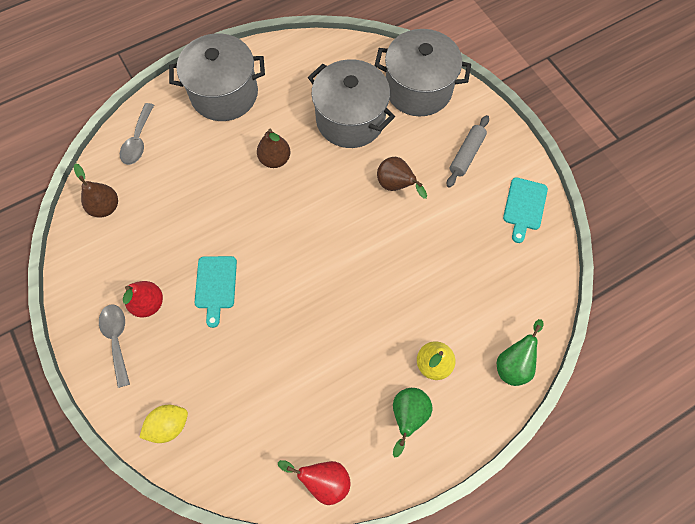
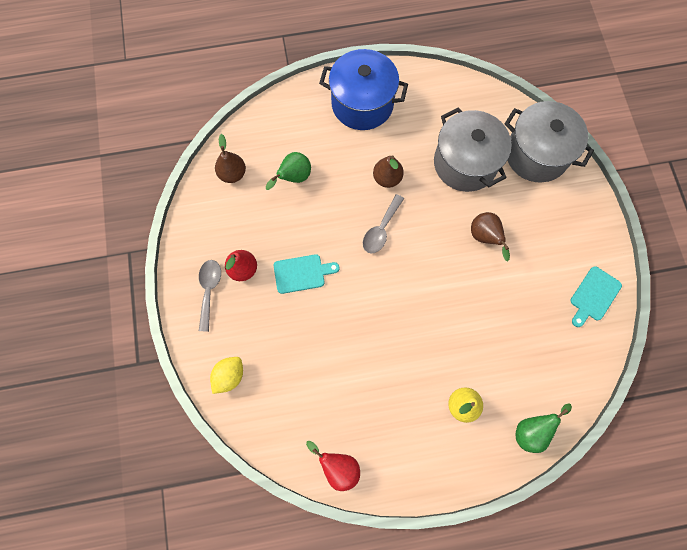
camera: 20 degrees right, 5 degrees up
grey spoon [120,103,154,165] -> grey spoon moved to [363,194,404,253]
yellow lemon [139,405,188,443] -> yellow lemon turned 45 degrees counterclockwise [210,357,243,394]
grey pot [169,33,265,121] -> blue pot [319,49,408,130]
turquoise cutting board [194,256,237,328] -> turquoise cutting board turned 120 degrees counterclockwise [274,254,339,294]
green pear [393,388,433,457] -> green pear moved to [266,152,311,190]
grey rolling pin [447,115,489,188] -> none

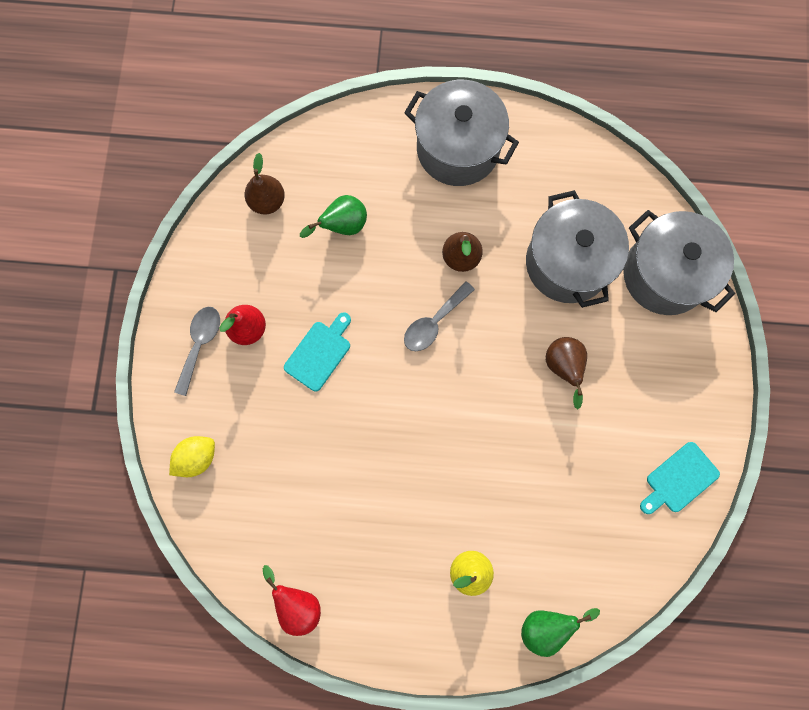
camera: 15 degrees right, 5 degrees up
turquoise cutting board [274,254,339,294] -> turquoise cutting board turned 60 degrees counterclockwise [284,313,351,391]
blue pot [319,49,408,130] -> grey pot [404,80,519,186]

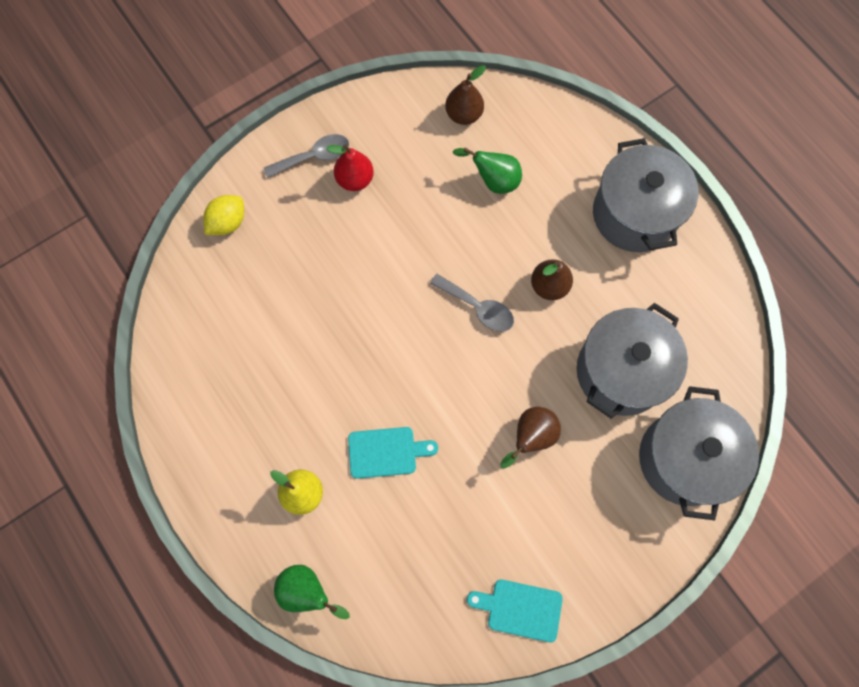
camera: 50 degrees right, 5 degrees down
yellow lemon [169,436,215,477] -> yellow lemon turned 60 degrees counterclockwise [203,195,244,235]
red pear [263,565,321,636] -> none
turquoise cutting board [284,313,351,391] -> turquoise cutting board moved to [348,427,438,479]
grey spoon [404,281,475,351] -> grey spoon turned 150 degrees counterclockwise [430,274,514,332]

